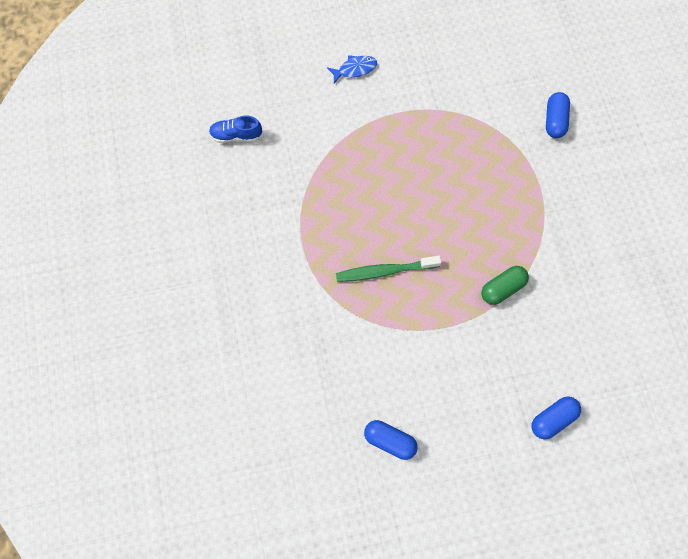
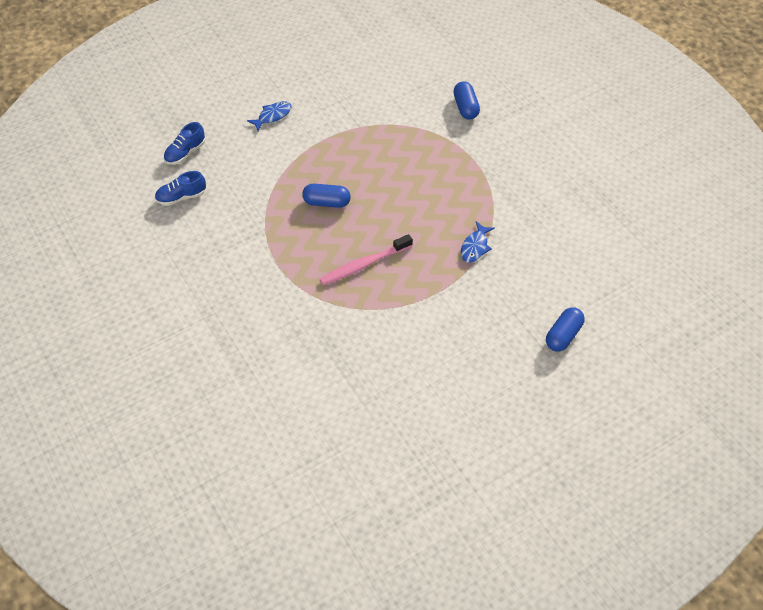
camera: 20 degrees left, 15 degrees down
green toothbrush [336,256,441,282] -> pink toothbrush [320,234,413,285]
blue capsule [364,420,418,460] -> blue capsule moved to [302,183,351,208]
green capsule [481,266,529,305] -> blue fish [461,221,495,263]
none -> blue shoe [164,122,205,165]

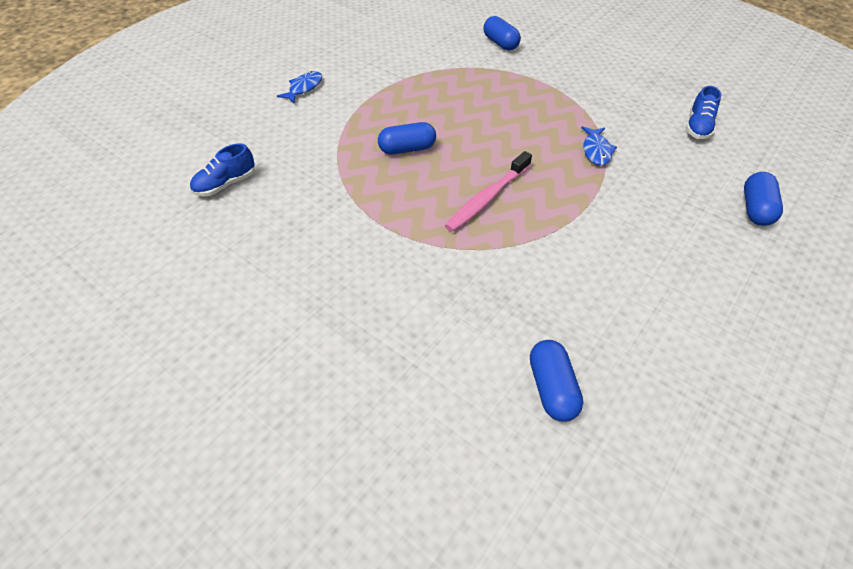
camera: 20 degrees left, 5 degrees down
blue shoe [164,122,205,165] -> blue shoe moved to [686,86,721,139]
none -> blue capsule [530,340,583,422]

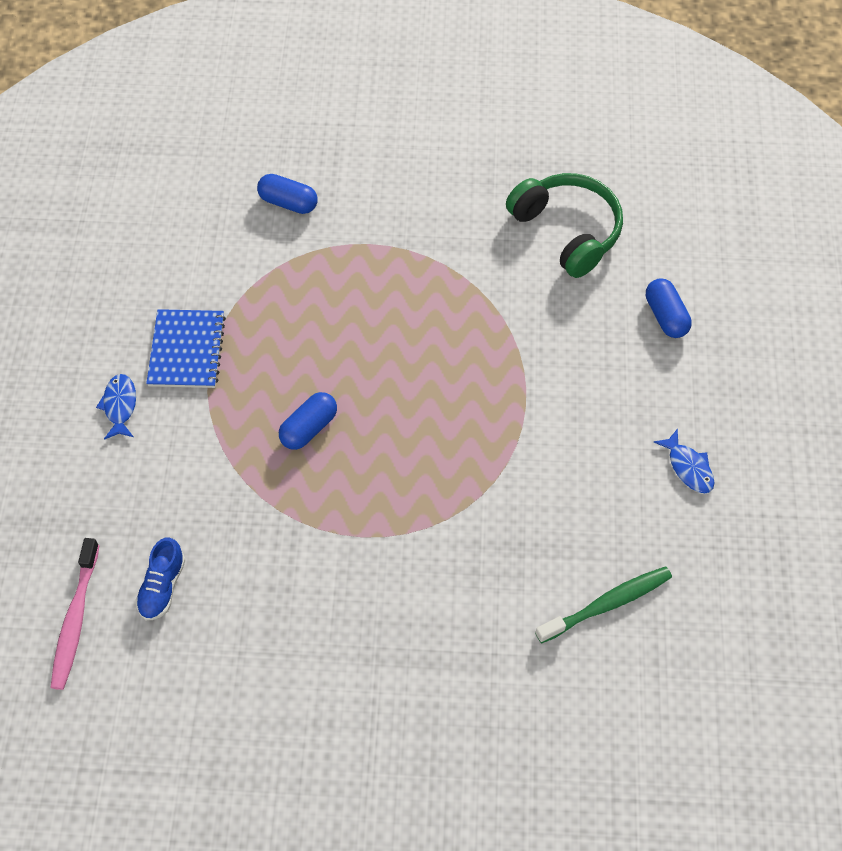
camera: 35 degrees left, 10 degrees up
pink toothbrush [445,151,532,232] -> pink toothbrush moved to [50,538,99,690]
blue capsule [530,340,583,422] -> green toothbrush [535,567,672,643]
blue fish [581,126,617,166] -> blue fish moved to [654,428,714,493]
blue shoe [686,86,721,139] -> green headphones [506,173,623,278]
none -> blue notebook [146,309,226,388]

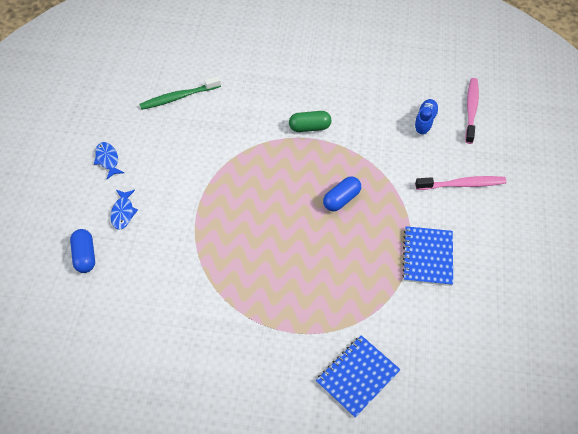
camera: 175 degrees left, 5 degrees down
blue fish [96,374,136,440] -> blue fish moved to [110,190,138,230]
blue capsule [257,174,317,214] -> blue notebook [316,335,401,418]
green headphones [506,173,623,278] -> none
none -> green capsule [289,111,331,132]
none -> pink toothbrush [415,176,506,190]

